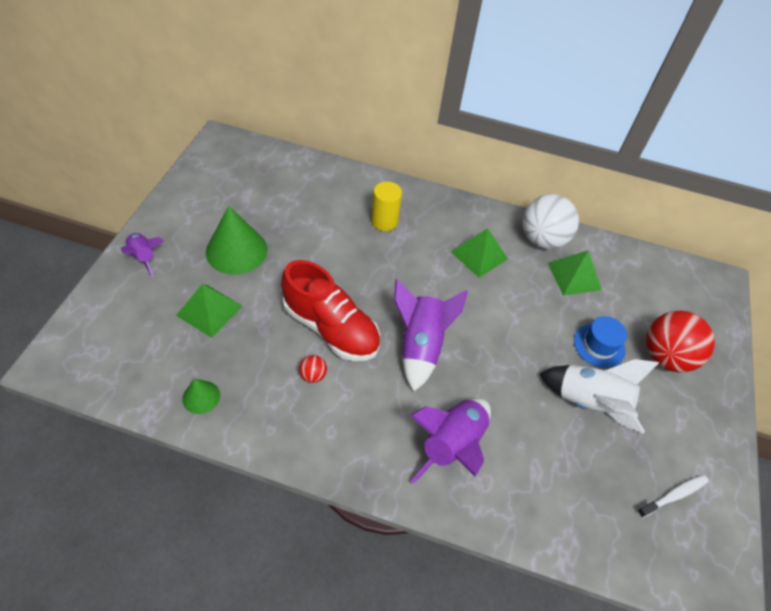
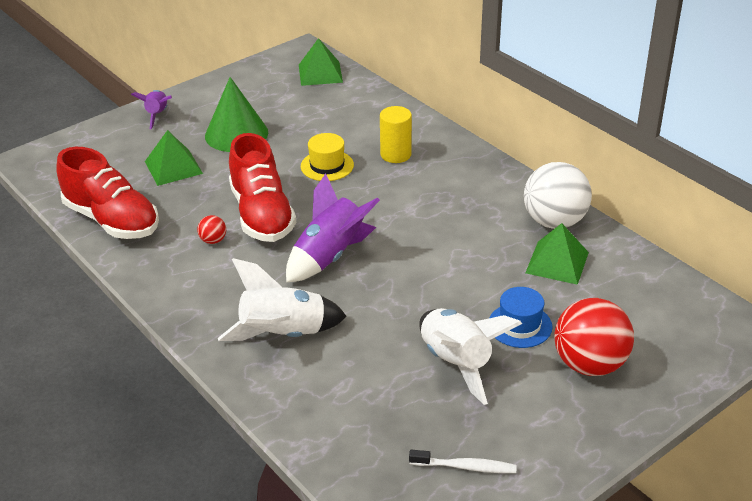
camera: 40 degrees right, 15 degrees down
green cone [182,379,220,414] -> red shoe [56,147,159,239]
purple rocket [410,398,491,484] -> white rocket [218,258,347,341]
green pyramid [451,228,508,278] -> green pyramid moved to [299,38,343,86]
none -> yellow hat [301,133,354,181]

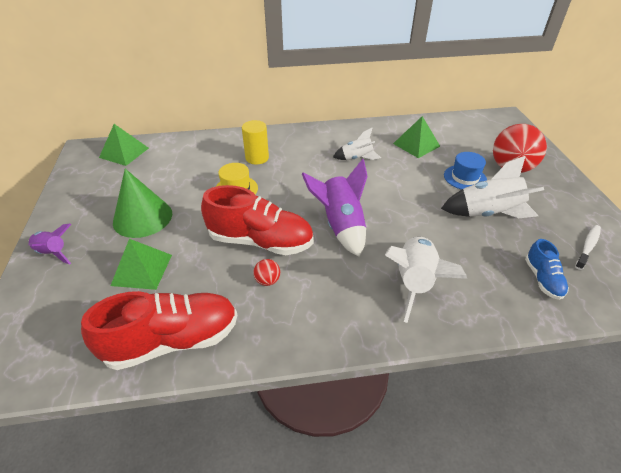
camera: 60 degrees left, 5 degrees up
white ball [524,162,592,229] -> none
none -> white rocket [333,128,381,160]
none -> blue shoe [525,239,569,300]

